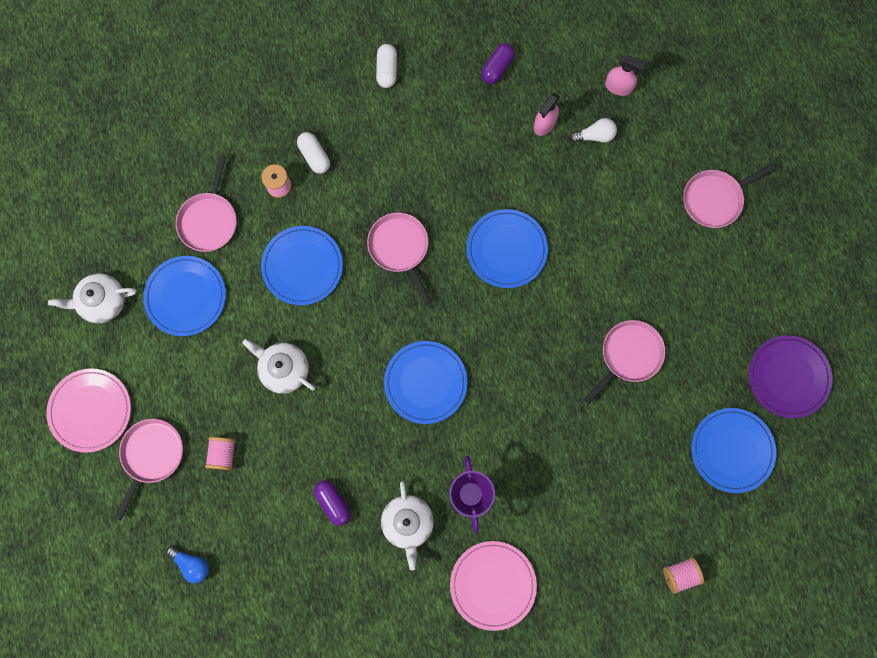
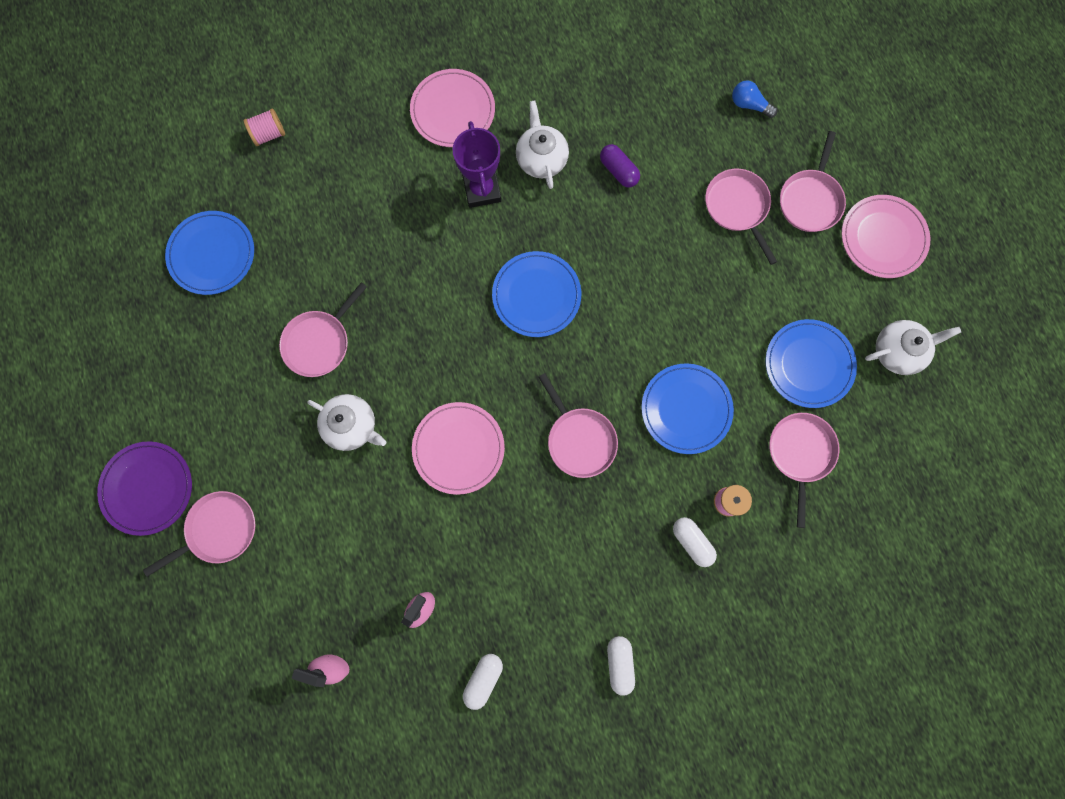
camera: 175 degrees right, 0 degrees up
pink spool [205,437,236,470] -> pink pan [705,169,777,265]
white teapot [242,339,315,394] -> white teapot moved to [308,394,386,451]
blue plate [467,209,548,288] -> pink plate [412,402,505,495]
purple capsule [481,43,515,84] -> white capsule [463,654,503,710]
white light bulb [570,118,617,143] -> none
purple plate [749,335,833,418] -> purple plate moved to [97,441,192,536]

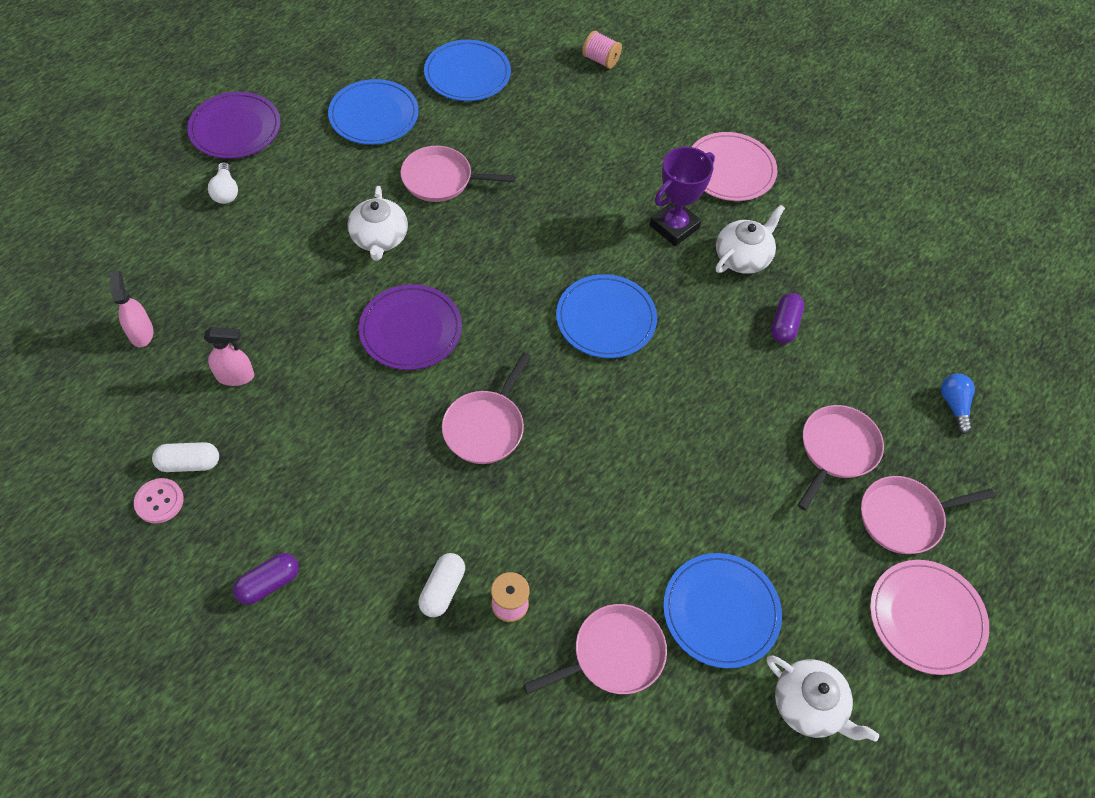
camera: 55 degrees right, 20 degrees down
pink pan [143,491,255,577] -> white light bulb [208,162,238,204]
pink plate [412,402,505,495] -> purple plate [359,284,462,370]
white capsule [607,636,635,696] -> purple capsule [233,553,299,605]
blue plate [641,363,734,454] -> blue plate moved to [328,79,419,145]
none -> pink button [134,478,184,523]

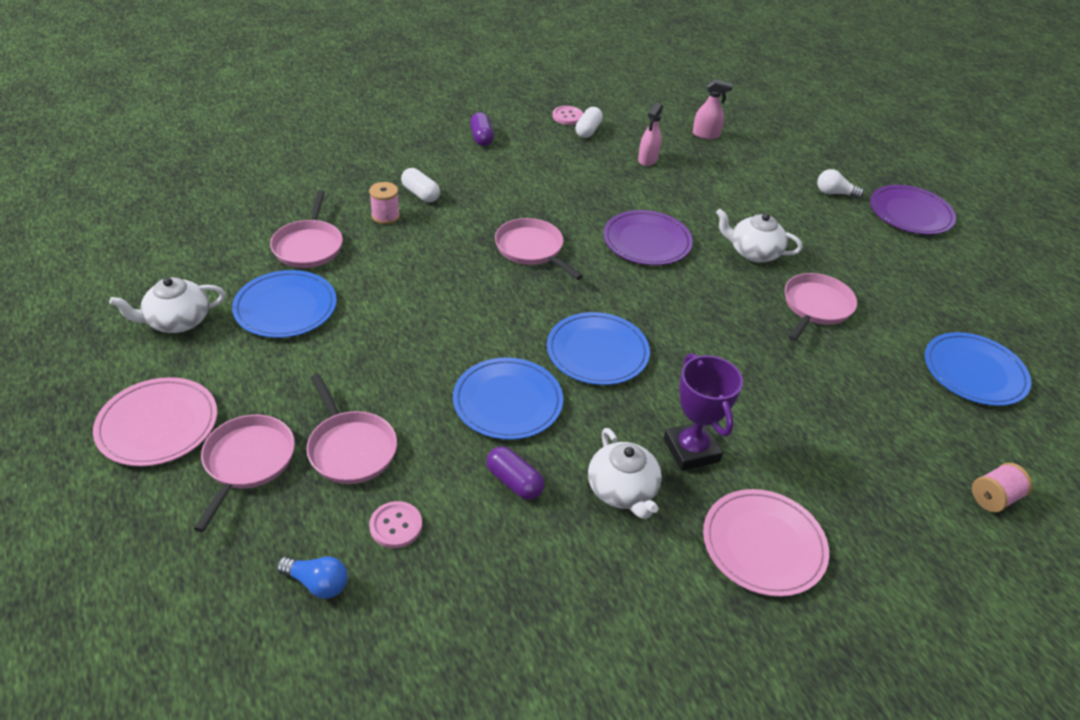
camera: 115 degrees right, 15 degrees down
blue plate [328,79,419,145] -> blue plate moved to [453,357,563,440]
none -> pink button [369,501,422,548]

